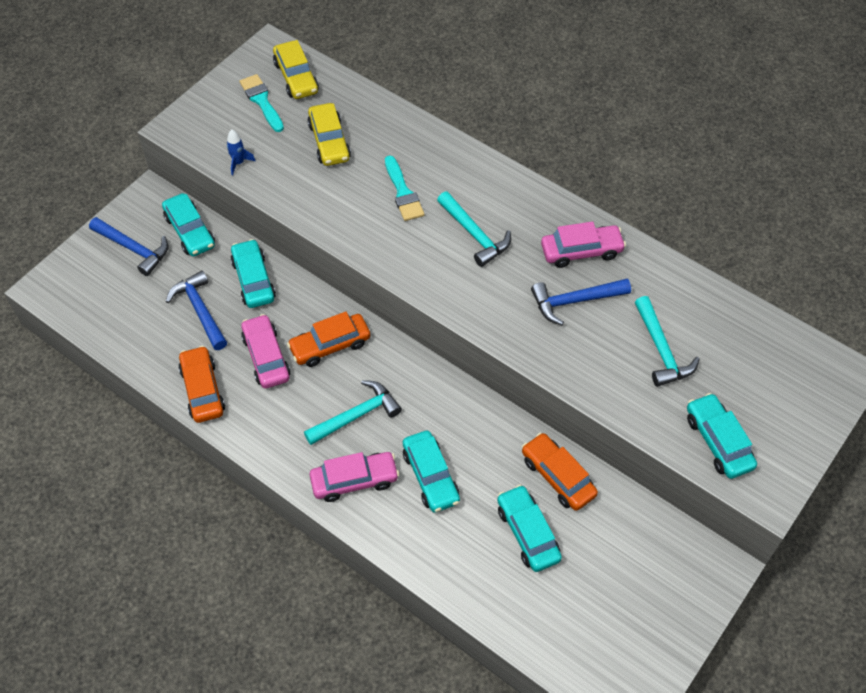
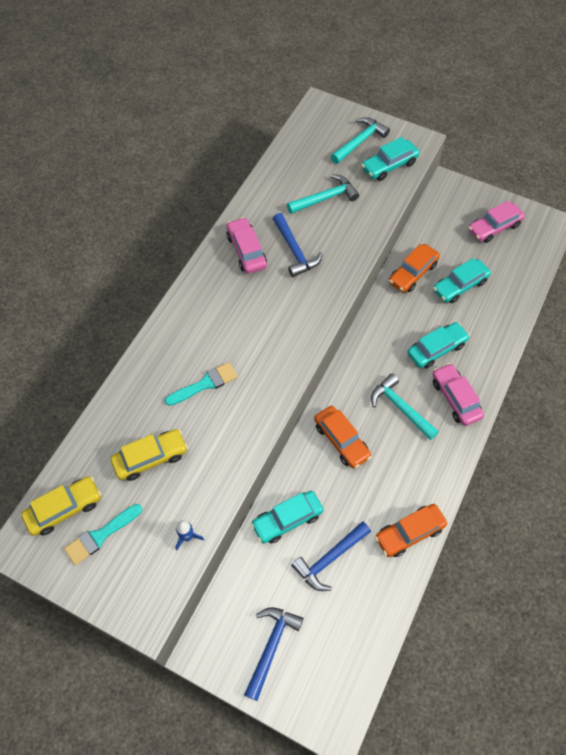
camera: 100 degrees left, 5 degrees up
turquoise car [162,193,215,256] -> none
pink car [241,314,290,389] -> pink car moved to [468,201,525,243]
turquoise hammer [437,191,511,267] -> turquoise hammer moved to [331,117,390,164]

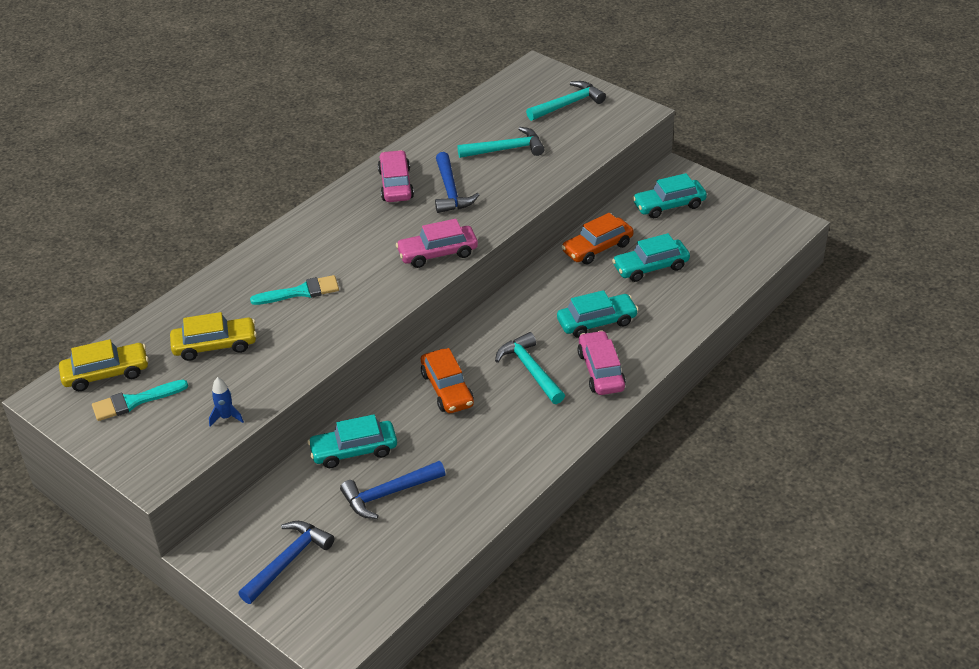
camera: 15 degrees right, 20 degrees down
turquoise car [361,137,420,181] -> turquoise car moved to [632,173,707,218]
orange car [375,504,447,557] -> none
pink car [468,201,525,243] -> pink car moved to [396,219,478,268]

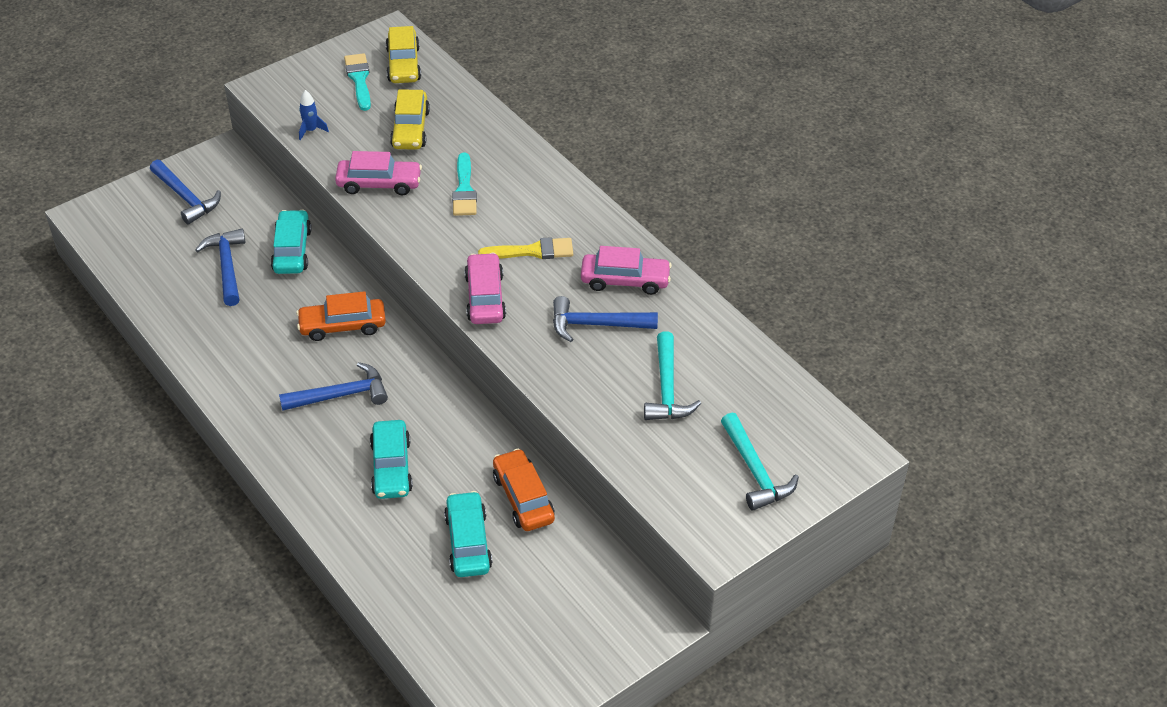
camera: 100 degrees right, 5 degrees up
turquoise hammer [495,332,565,404] -> blue hammer [279,362,388,411]
pink car [577,330,626,395] -> pink car moved to [335,151,422,195]
turquoise car [632,173,707,218] -> none
none -> yellow brush [478,237,573,259]

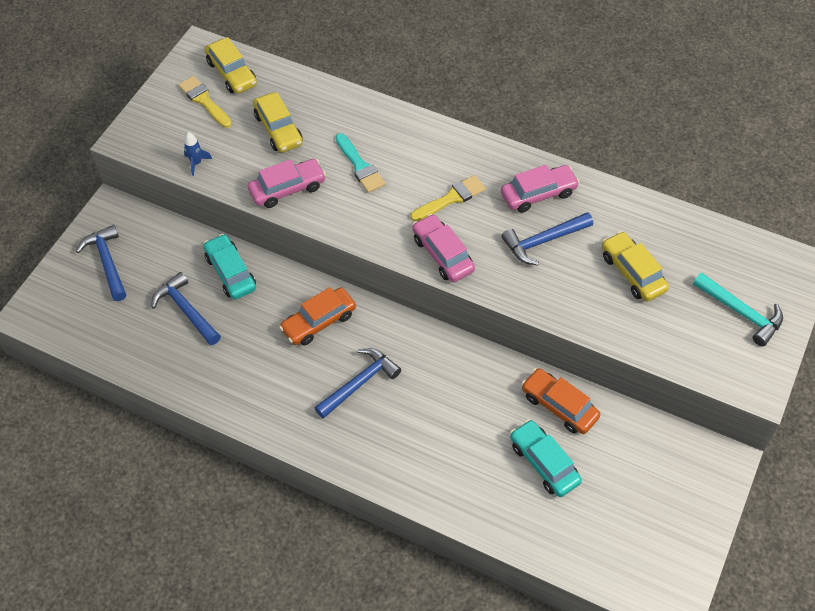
camera: 25 degrees left, 10 degrees up
blue hammer [150,160,221,224] -> blue hammer turned 135 degrees counterclockwise [76,225,126,301]
turquoise brush [344,53,371,111] -> yellow brush [178,76,232,128]
turquoise car [370,420,413,499] -> none
turquoise hammer [644,331,701,420] -> yellow car [602,231,669,302]

